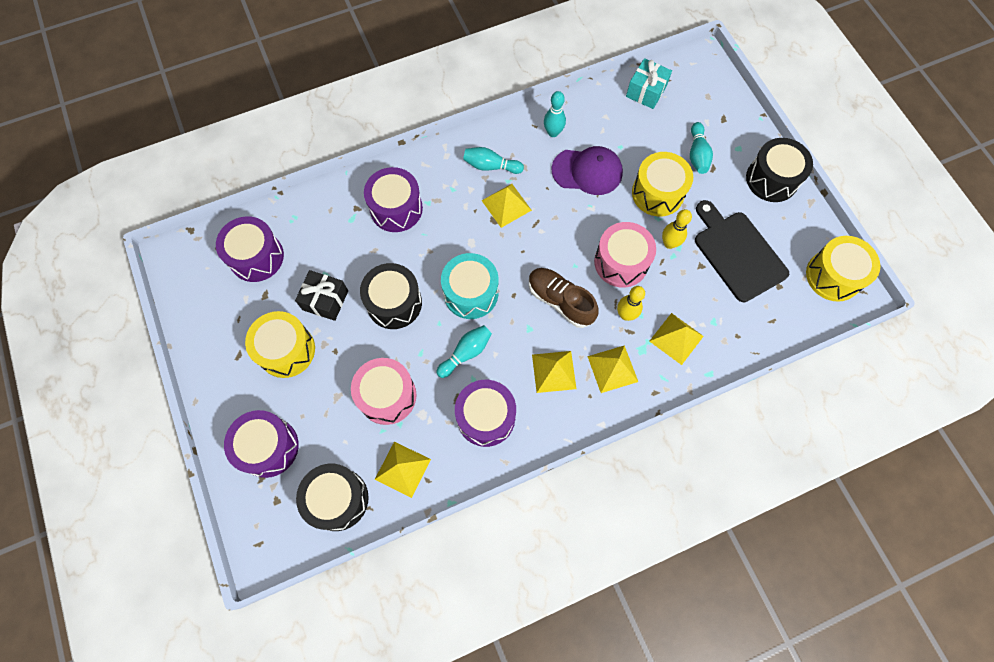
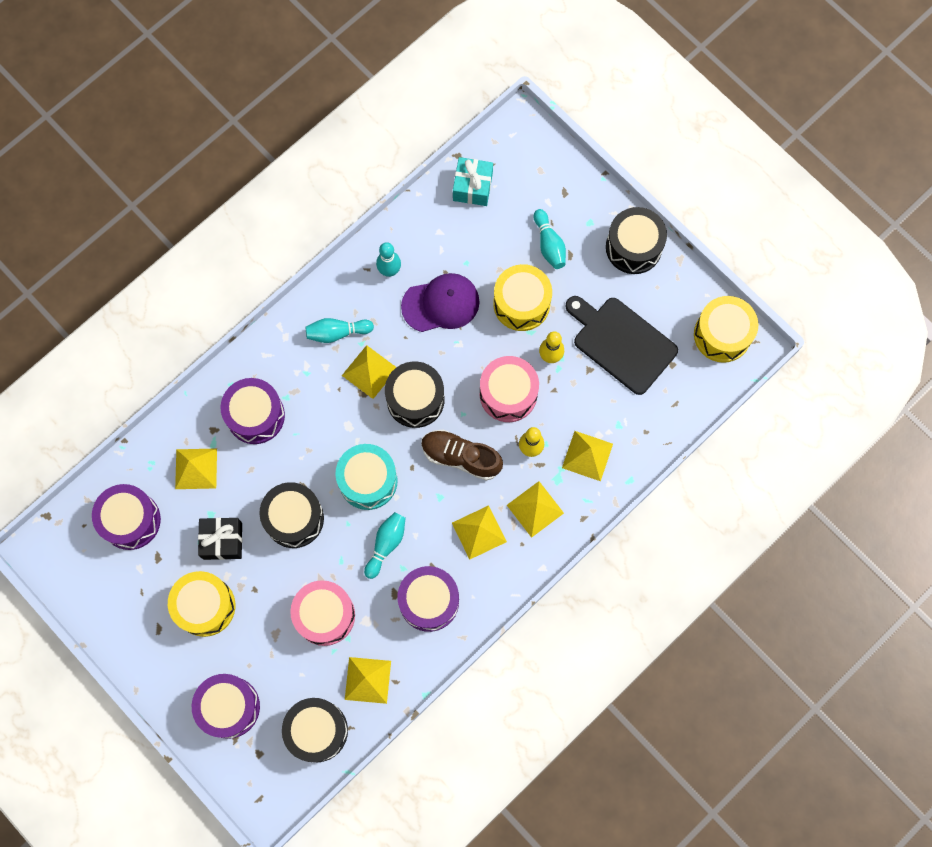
camera: 20 degrees left, 5 degrees up
none -> yellow pyramid [175,448,217,489]
none -> black drum [385,362,445,428]

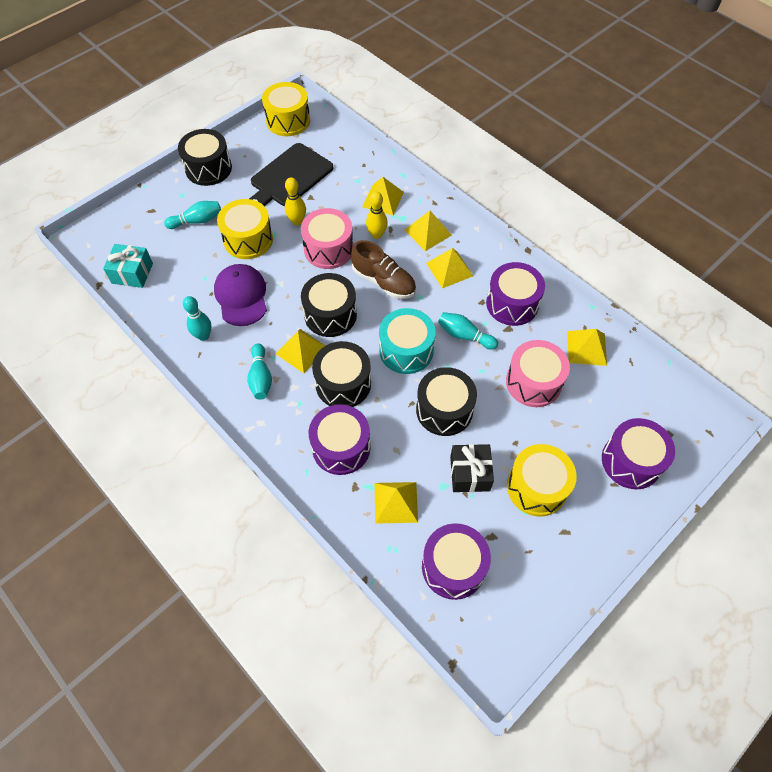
camera: 90 degrees left, 15 degrees down
black drum [282,698,348,762] -> black drum moved to [312,341,371,407]
brown shoe [421,430,503,481] -> brown shoe turned 75 degrees counterclockwise [351,240,416,299]

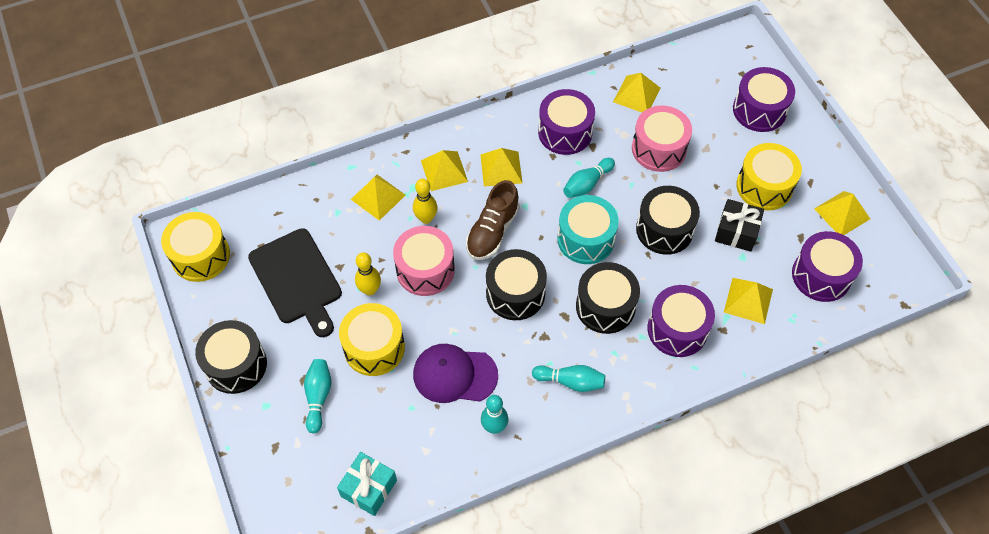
camera: 70 degrees left, 0 degrees up
yellow pyramid [276,329,325,373] -> yellow pyramid moved to [815,191,870,235]
brown shoe [351,240,416,299] -> brown shoe turned 150 degrees clockwise [466,180,520,260]

